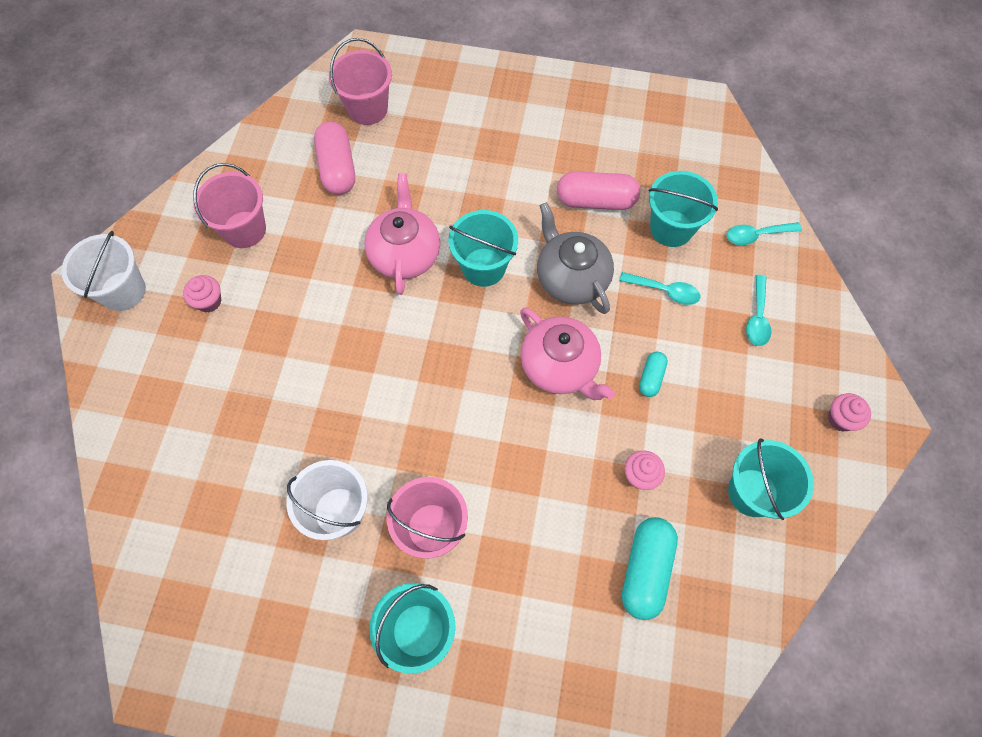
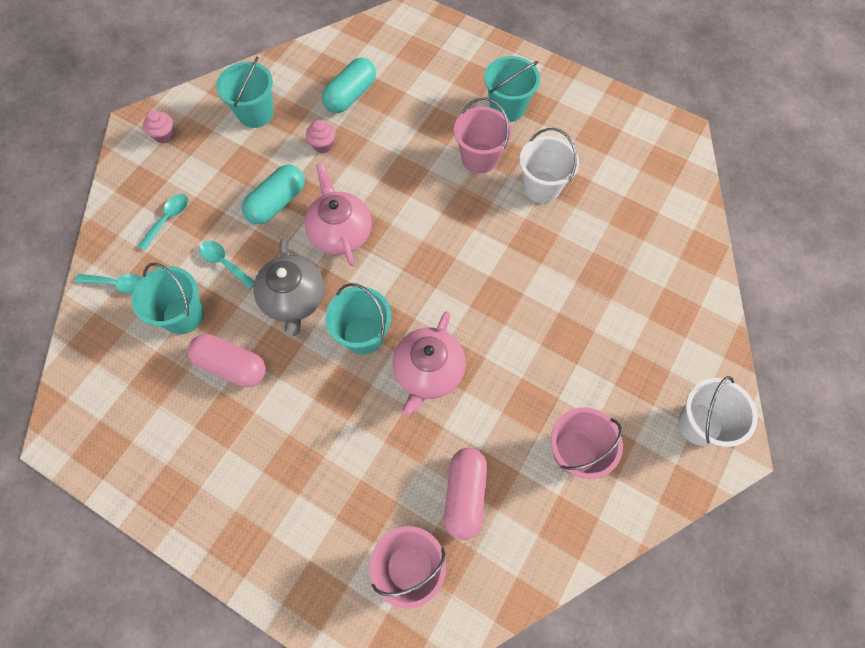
camera: 160 degrees left, 0 degrees up
pink cupcake [183,275,222,312] -> none
turquoise capsule [639,352,668,397] -> turquoise capsule [242,165,305,224], size x1.85

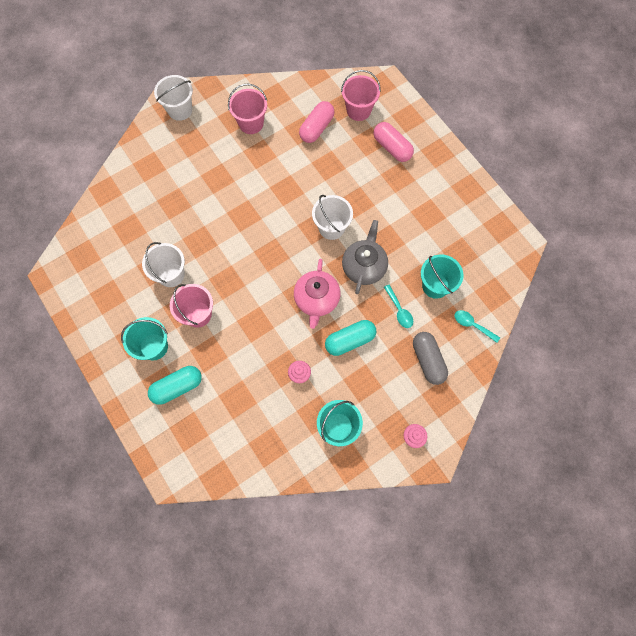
camera: 155 degrees left, 5 degrees up
turquoise spoon [138,194,188,250] -> grey capsule [413,332,448,385]
pink capsule [187,334,266,387] -> pink capsule moved to [374,122,414,162]
turquoise capsule [322,58,376,113] -> turquoise capsule moved to [148,366,202,405]
turquoise bucket [325,283,392,355] -> white bucket [312,195,353,240]
pink teapot [393,311,466,417] -> none

